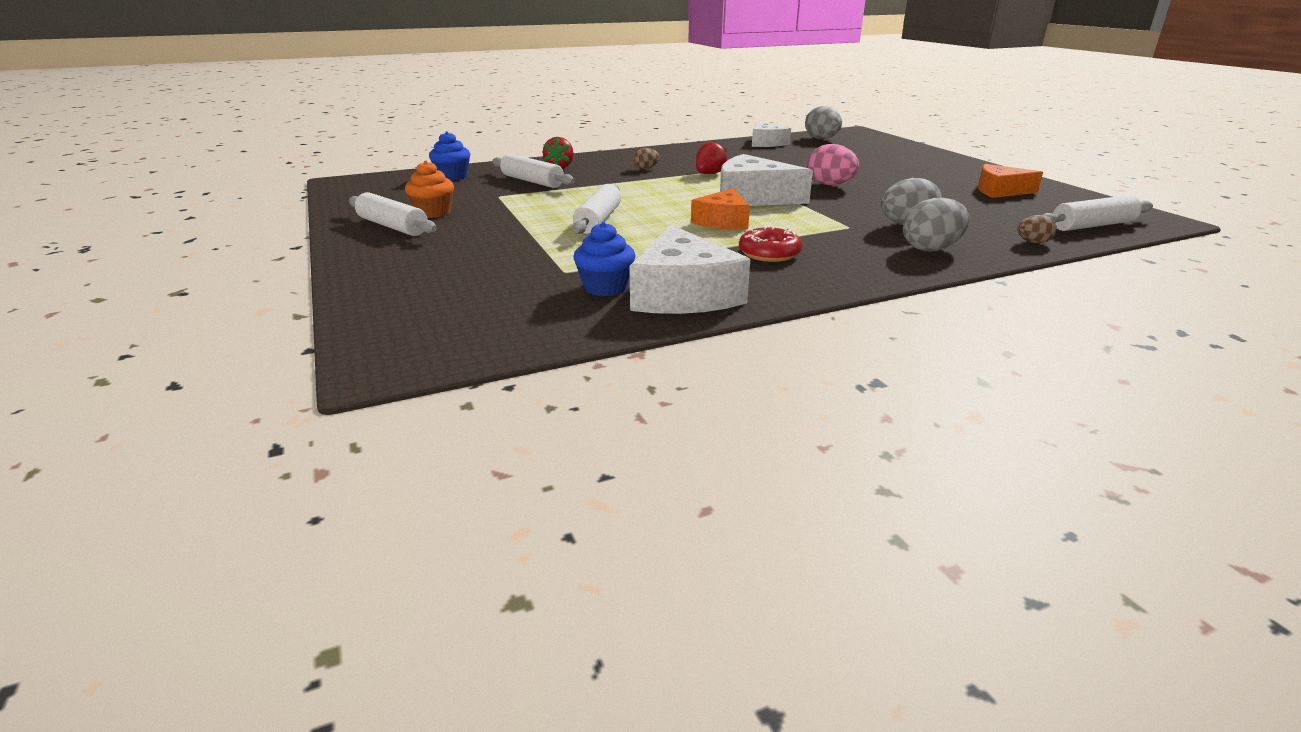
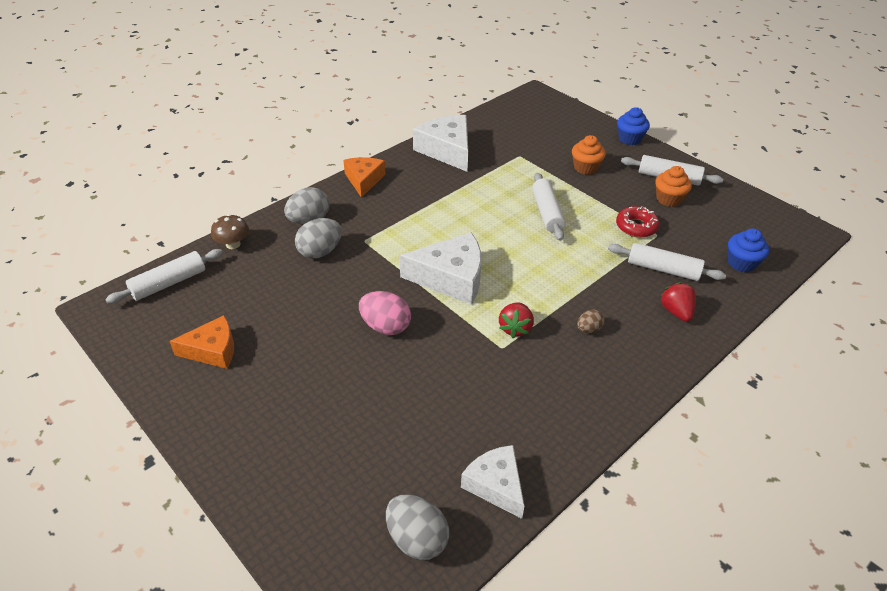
camera: 160 degrees right, 15 degrees up
blue cupcake [573,222,636,296] -> blue cupcake moved to [617,107,650,145]
orange cheese [691,188,750,230] -> orange cheese moved to [343,157,386,198]
red donut [739,226,802,262] -> red donut moved to [616,206,660,238]
brown egg [1018,215,1057,243] -> brown mushroom [211,214,249,249]
none -> orange cupcake [572,135,606,175]

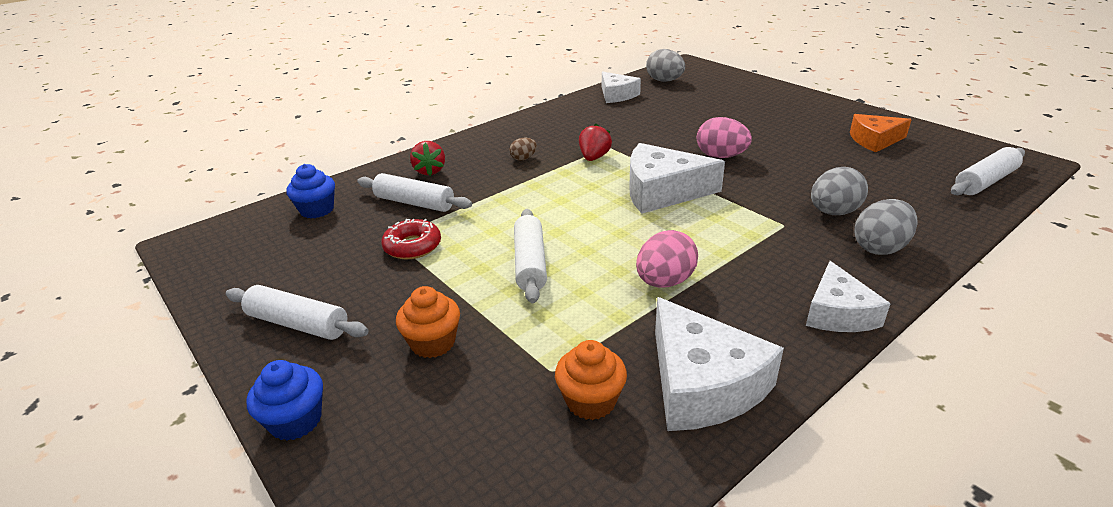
camera: 175 degrees left, 10 degrees down
brown mushroom [211,214,249,249] -> none
orange cheese [343,157,386,198] -> white cheese [806,261,891,332]
orange cupcake [655,166,692,207] -> orange cupcake moved to [555,340,627,420]
none -> pink egg [636,230,698,287]

